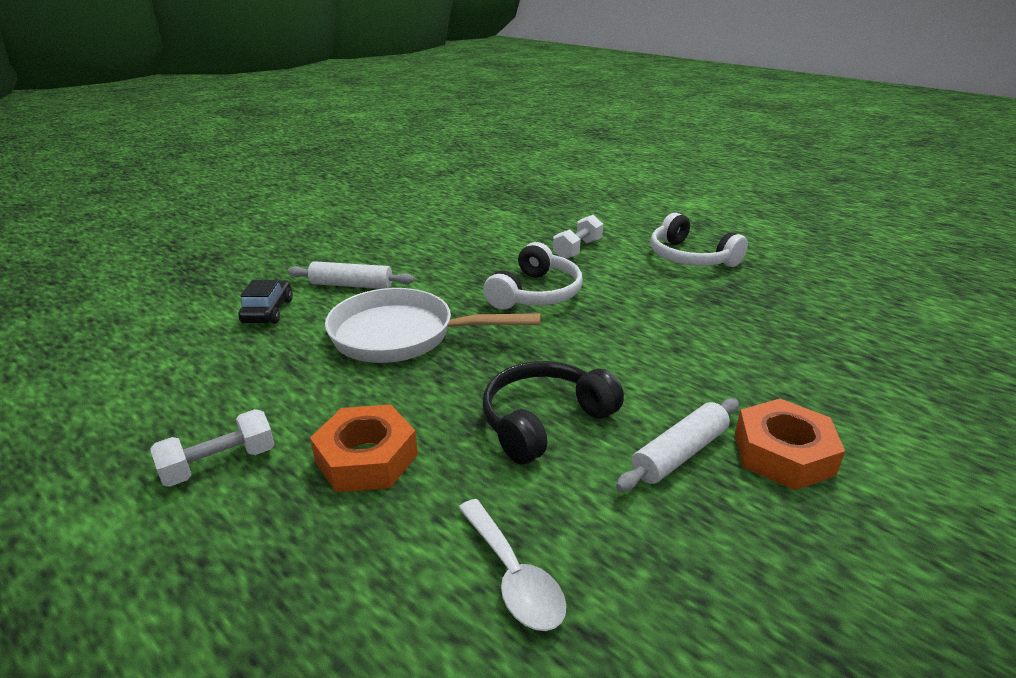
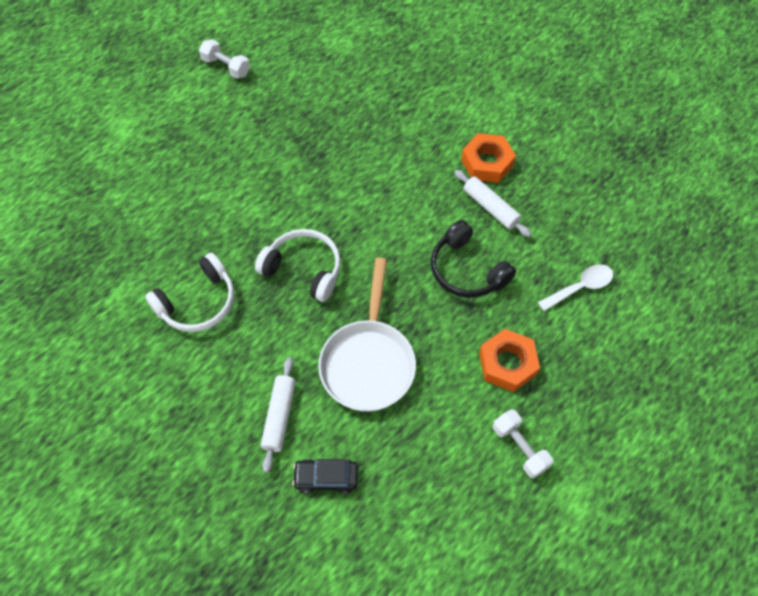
camera: 90 degrees left, 30 degrees up
white dumbbell [553,215,603,259] -> white dumbbell moved to [199,39,250,79]
white headphones [651,213,748,267] -> white headphones moved to [145,253,234,332]

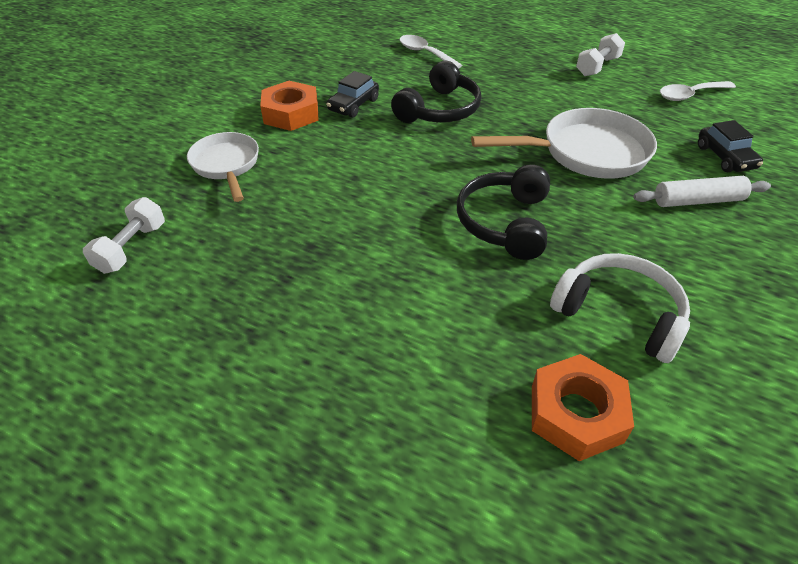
camera: 105 degrees left, 15 degrees down
white dumbbell [199,39,250,79] -> white dumbbell moved to [83,197,165,274]
white headphones [255,229,341,302] -> black headphones [457,164,550,260]
white rolling pin [454,170,532,237] -> black car [326,71,379,118]
orange nut [479,329,540,392] -> orange nut moved to [532,354,634,461]
none -> white pan [187,132,259,202]
none -> white spoon [660,81,736,101]

